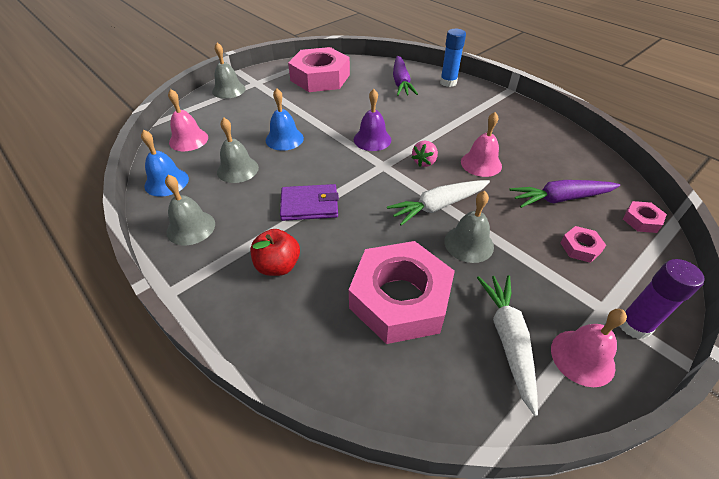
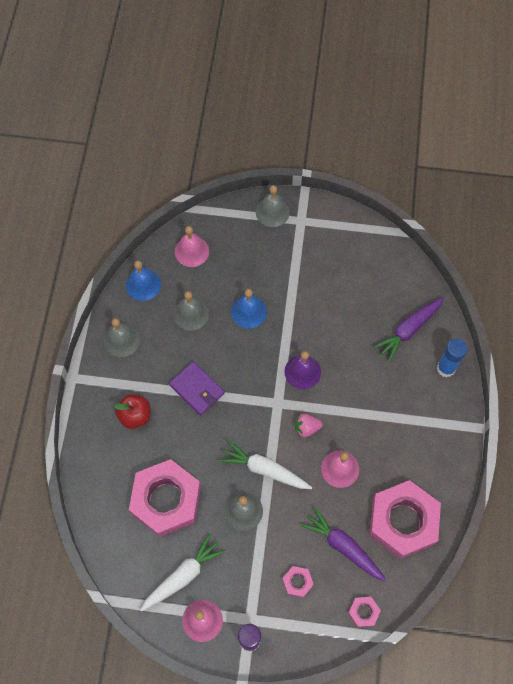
camera: 50 degrees right, 20 degrees up
pink nut [288,47,350,92] -> pink nut moved to [369,480,441,559]

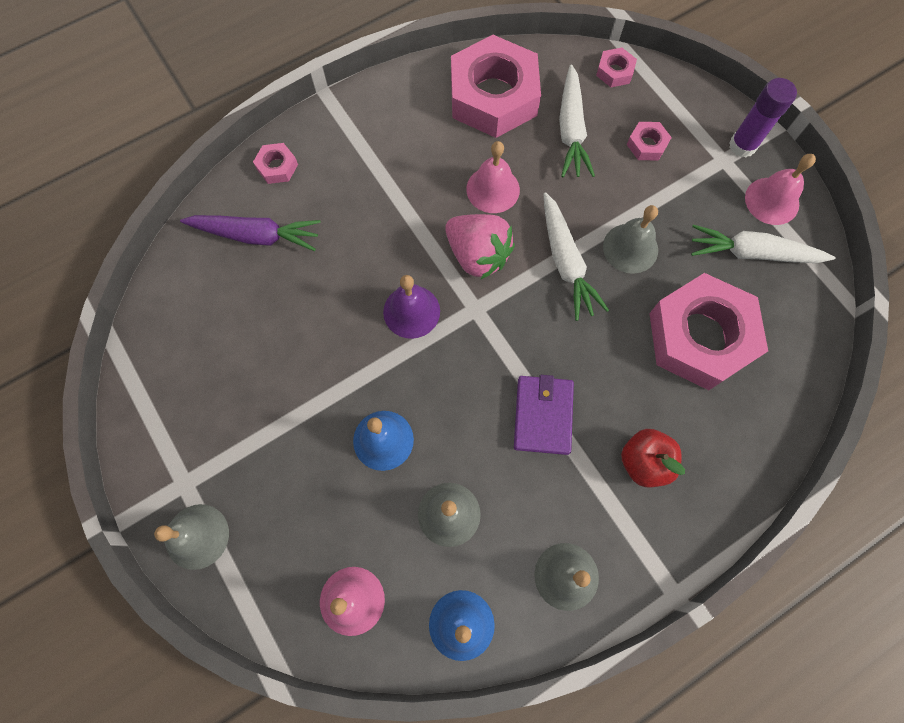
camera: 130 degrees left, 5 degrees up
pink strawberry [295,413,323,438] -> pink strawberry [445,214,515,279], size x1.74
purple carrot [300,507,386,581] -> white carrot [559,64,595,177]
blue glue stick [437,339,468,377] -> pink nut [253,143,298,184]

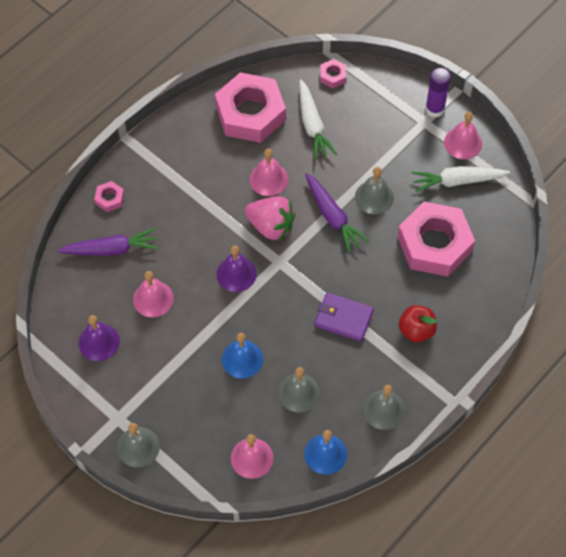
camera: 15 degrees left, 10 degrees down
purple wallet [514,375,574,455] -> purple wallet turned 60 degrees counterclockwise [314,292,374,342]
white carrot [544,192,609,321] -> purple carrot [305,173,369,253]
pink nut [627,122,672,161] -> none
none -> purple bell [78,315,120,361]
none -> pink bell [133,271,174,317]

